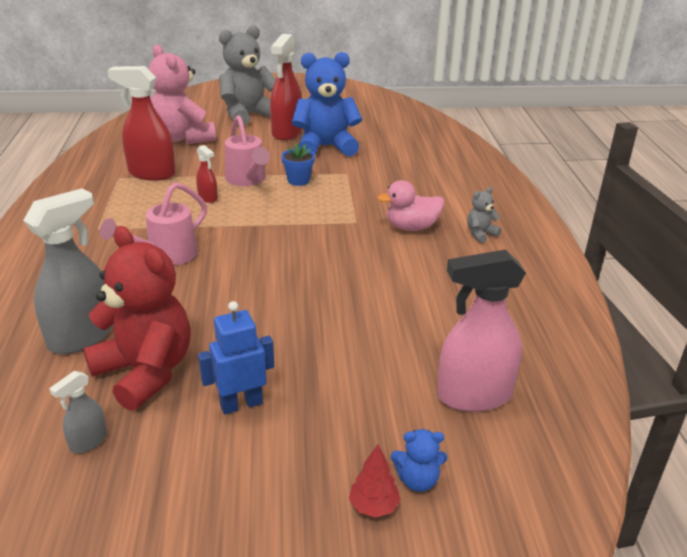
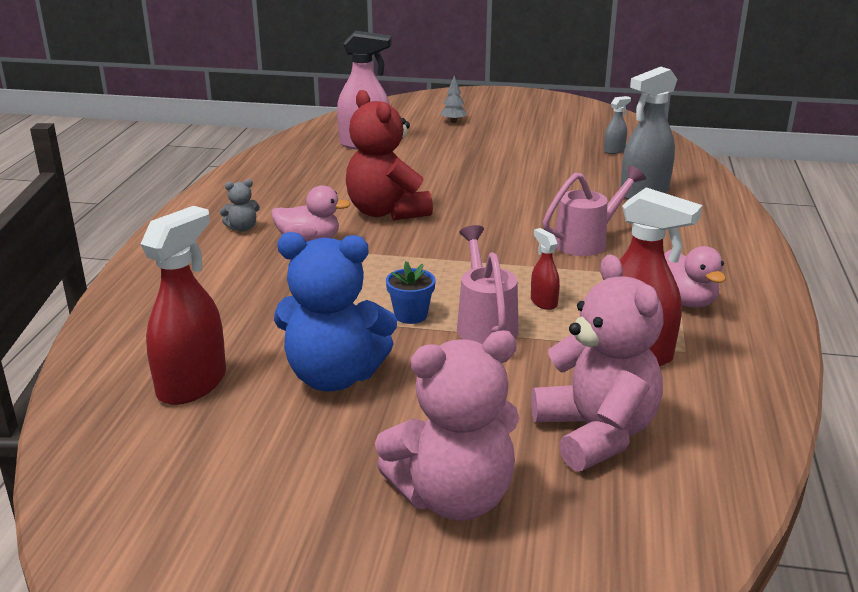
camera: 165 degrees left, 5 degrees down
red teddy bear [83,226,191,411] -> red teddy bear moved to [346,90,433,220]
blue robot [198,301,274,414] -> none
grey teddy bear [219,25,276,126] -> pink teddy bear [375,330,519,521]
red spray bottle [270,34,302,140] -> red spray bottle moved to [141,206,226,405]
red tree [349,444,401,518] -> grey tree [441,75,467,123]
blue teddy bear [391,429,447,492] -> none
none -> pink duck [664,246,726,307]

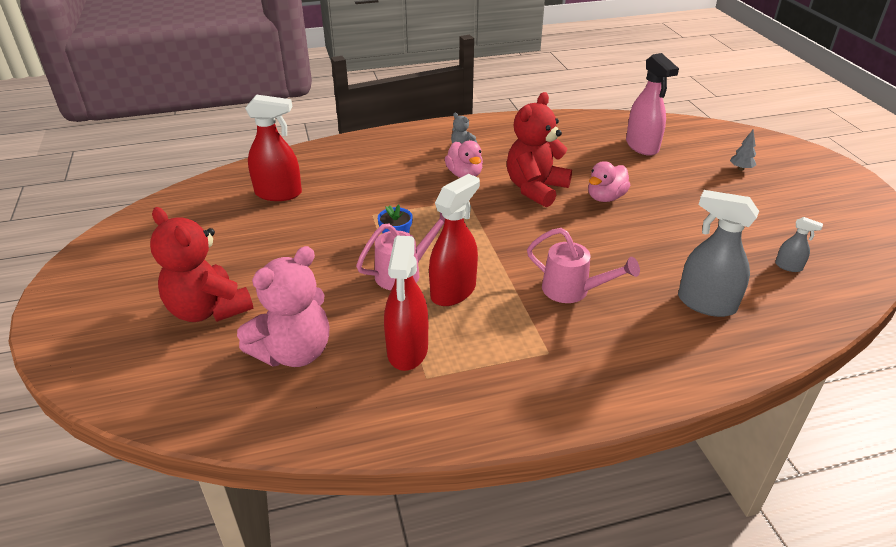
camera: 65 degrees right, 10 degrees up
blue teddy bear [274,232,397,391] -> none
pink teddy bear [375,330,519,521] -> red teddy bear [150,207,253,322]
red spray bottle [531,228,560,310] -> red spray bottle [429,174,480,306], size x2.07
pink duck [664,246,726,307] -> pink duck moved to [588,161,630,202]

